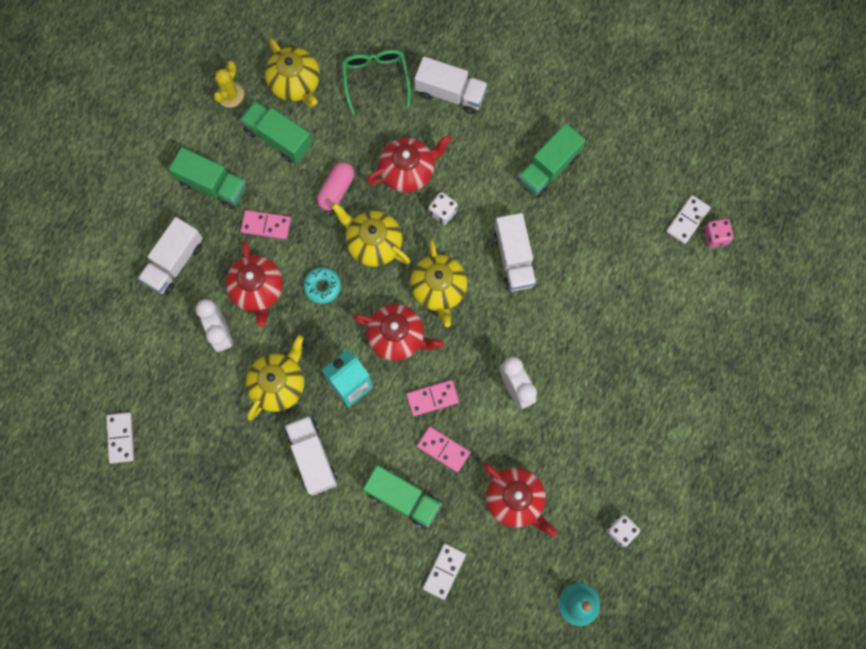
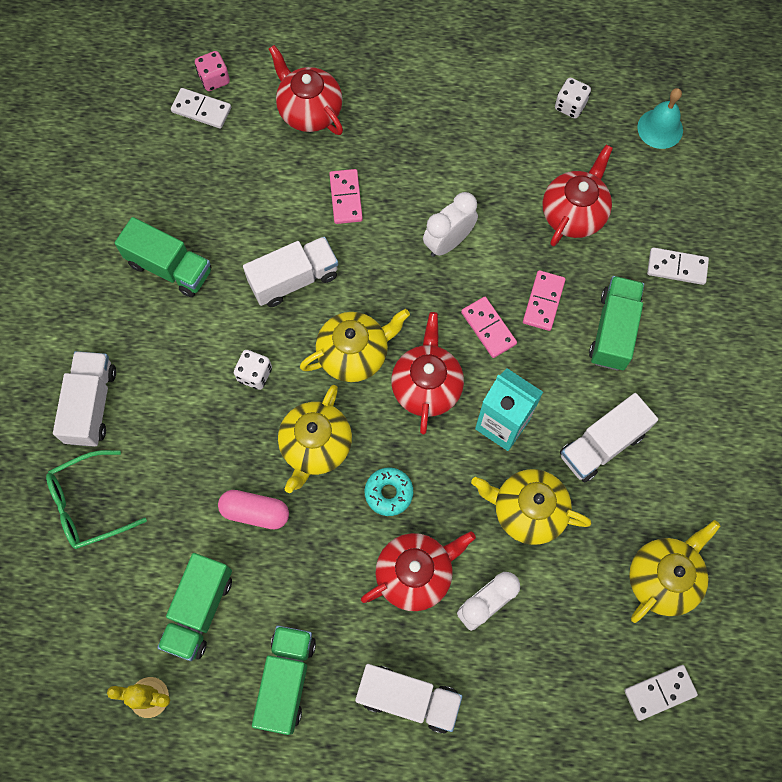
camera: 105 degrees left, 5 degrees down
pink domino [241,210,291,240] -> pink domino moved to [329,169,363,224]
yellow teapot [265,38,320,107] -> yellow teapot moved to [629,520,720,623]
red teapot [367,135,452,193] -> red teapot moved to [269,45,343,135]

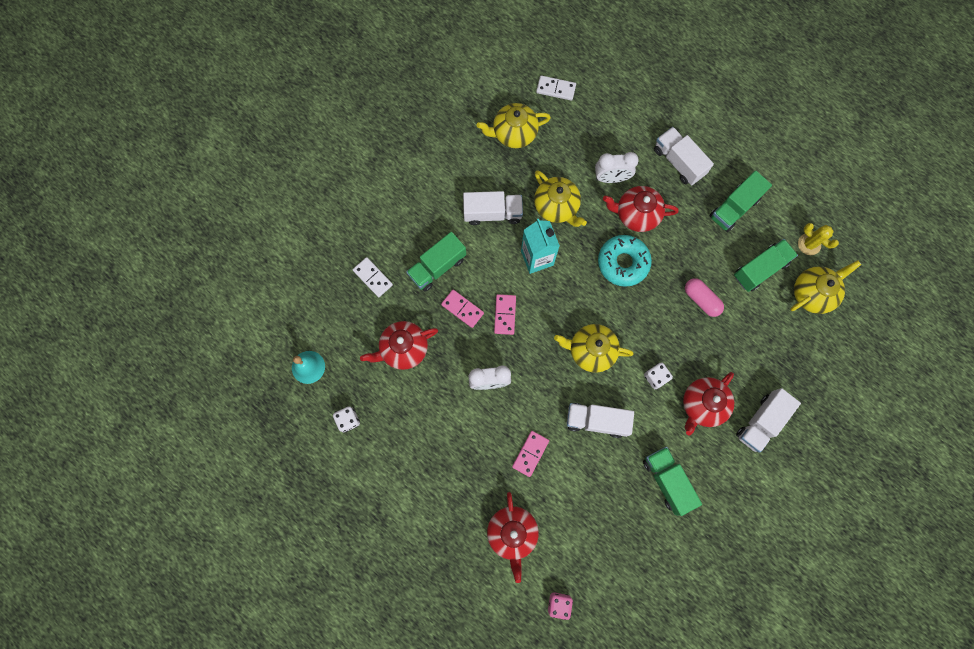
camera: 145 degrees left, 5 degrees up
green glasses [46,450,147,549] -> none
white domino [171,88,231,129] -> none
yellow teapot [278,385,352,493] -> yellow teapot moved to [790,260,861,314]
turquoise donut [365,467,413,516] -> turquoise donut [598,235,652,287], size x1.70
red teapot [391,312,464,434] -> red teapot moved to [683,372,734,436]
pink domino [523,270,566,331] -> pink domino turned 75 degrees clockwise [441,290,484,328]

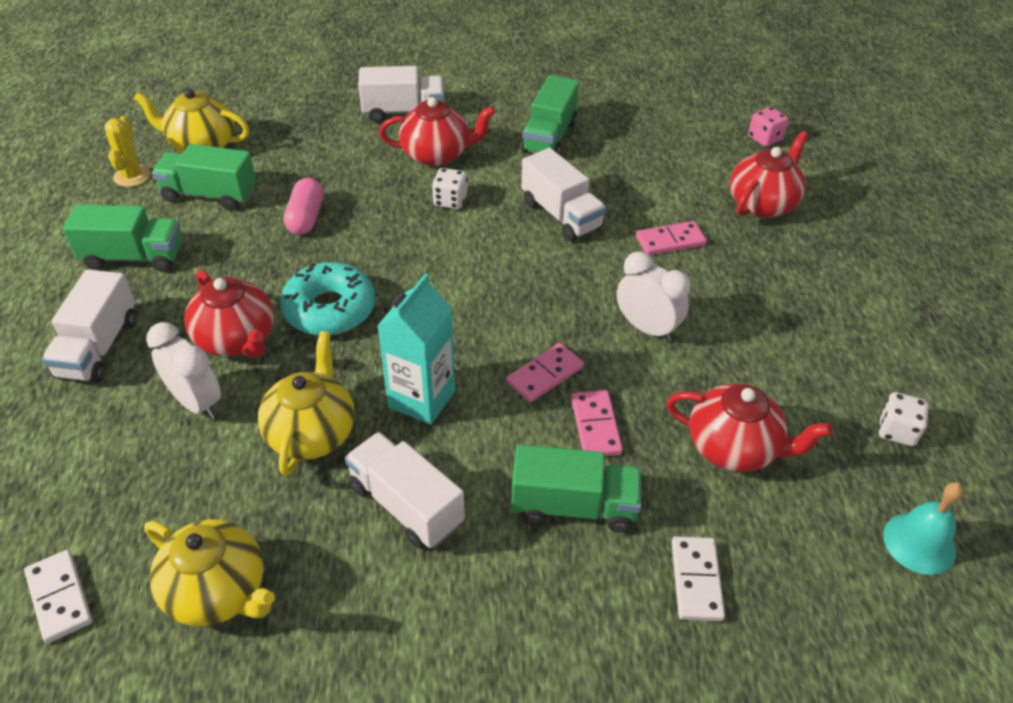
camera: 135 degrees left, 30 degrees down
yellow teapot [554,324,634,373] -> none

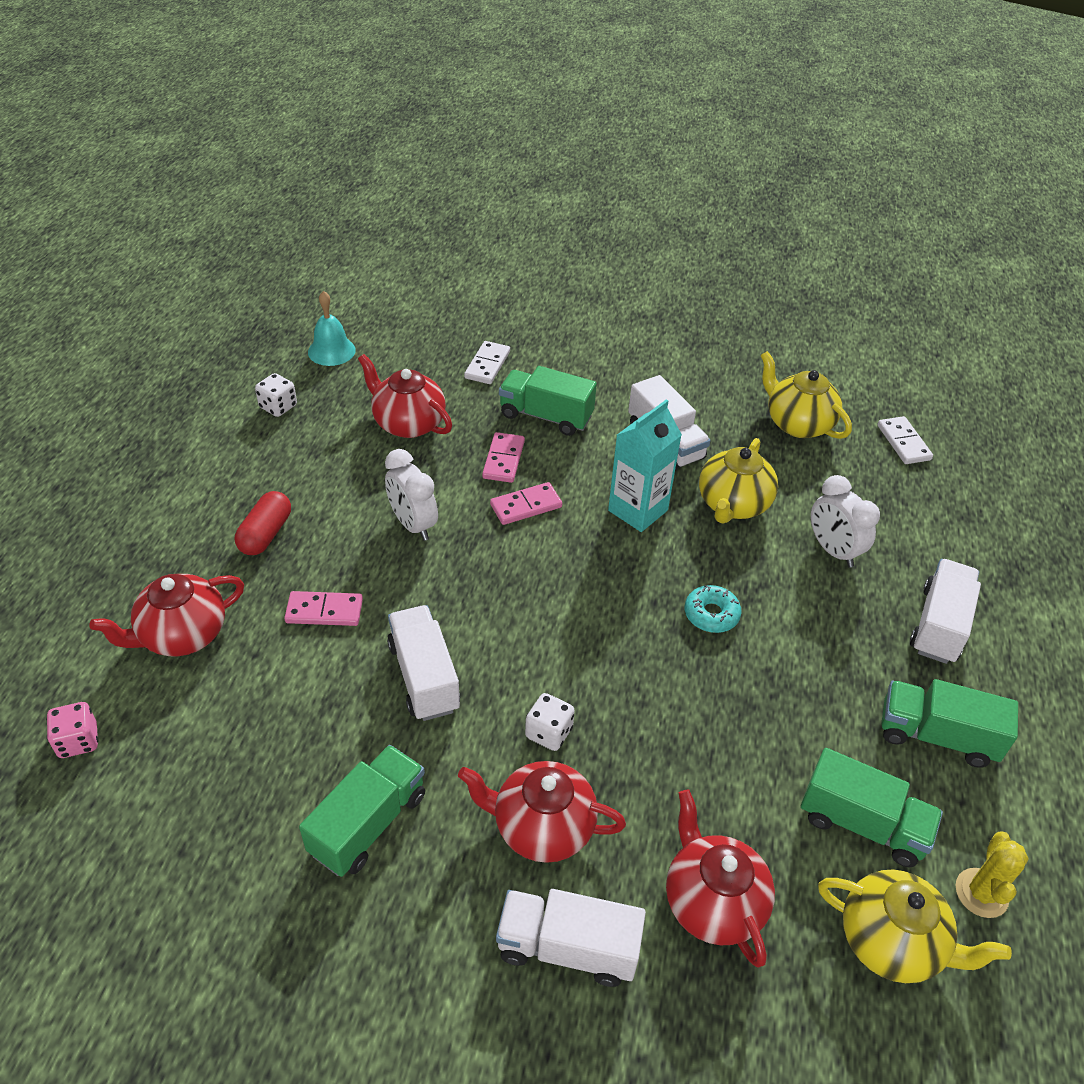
camera: 165 degrees left, 0 degrees up
red teapot [184,270,274,358] -> red teapot moved to [666,789,775,968]
turquoise donut [280,262,375,335] -> turquoise donut [685,585,742,633], size x0.59
pink capsule [283,178,324,235] -> none
none -> red capsule [235,491,291,555]

